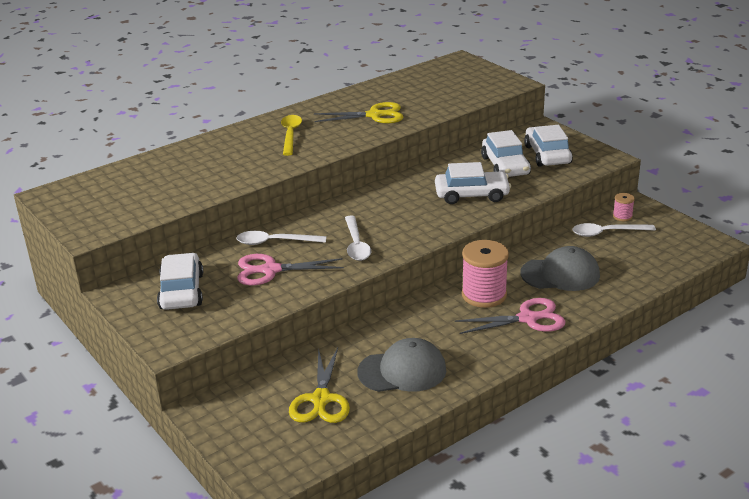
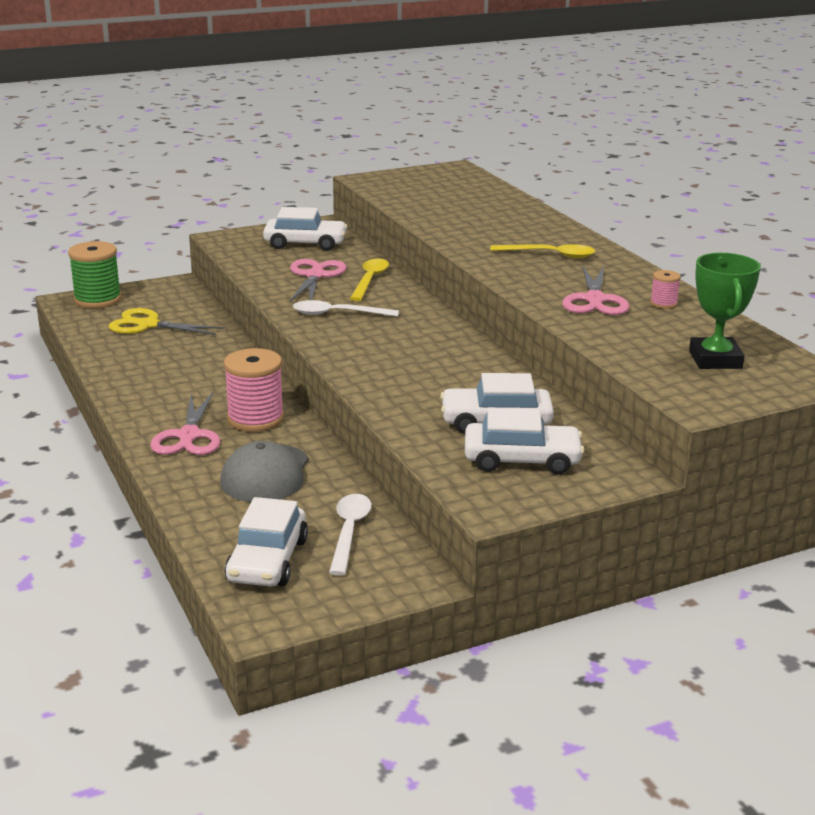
camera: 100 degrees right, 5 degrees down
white spoon [236,231,326,245] -> yellow spoon [350,259,389,301]
yellow scissors [314,102,403,123] -> pink scissors [562,266,629,315]
grey cap [357,338,446,392] -> none
white car [435,162,511,204] -> white car moved to [225,497,308,587]
pink spool [613,193,635,221] -> pink spool moved to [650,270,681,309]
none -> green spool [68,241,122,308]
none -> green trophy [689,253,761,369]

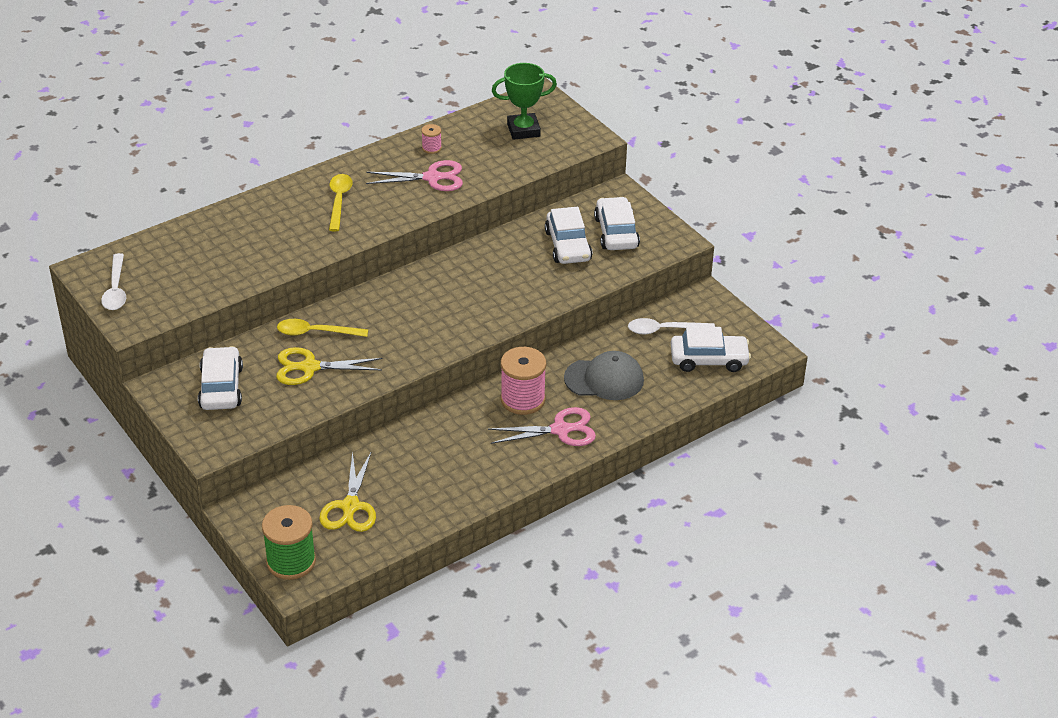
camera: 100 degrees left, 15 degrees up
pink scissors [290,259,347,302] -> yellow scissors [276,347,382,385]
white spoon [293,300,399,317] -> white spoon moved to [101,253,126,310]

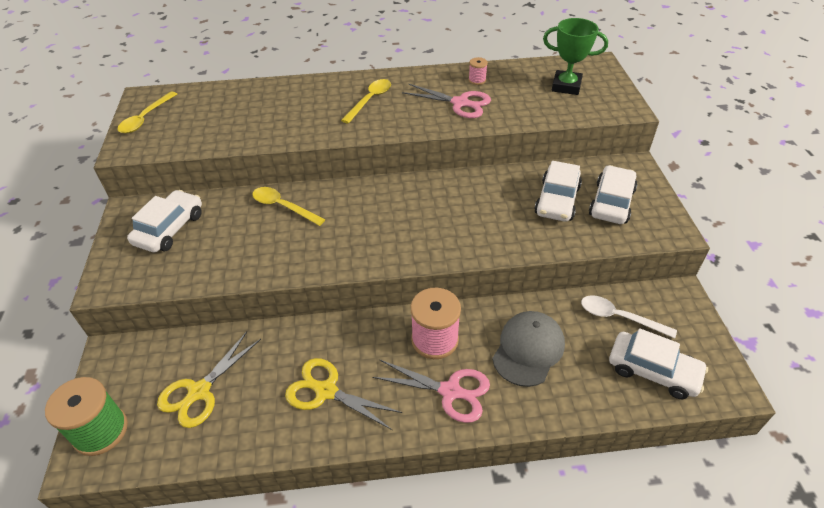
camera: 30 degrees right, 5 degrees up
white spoon [101,253,126,310] -> yellow spoon [117,92,177,133]
yellow scissors [276,347,382,385] -> yellow scissors moved to [285,358,402,430]
grey cap [564,351,644,400] -> grey cap turned 90 degrees counterclockwise [492,311,565,387]

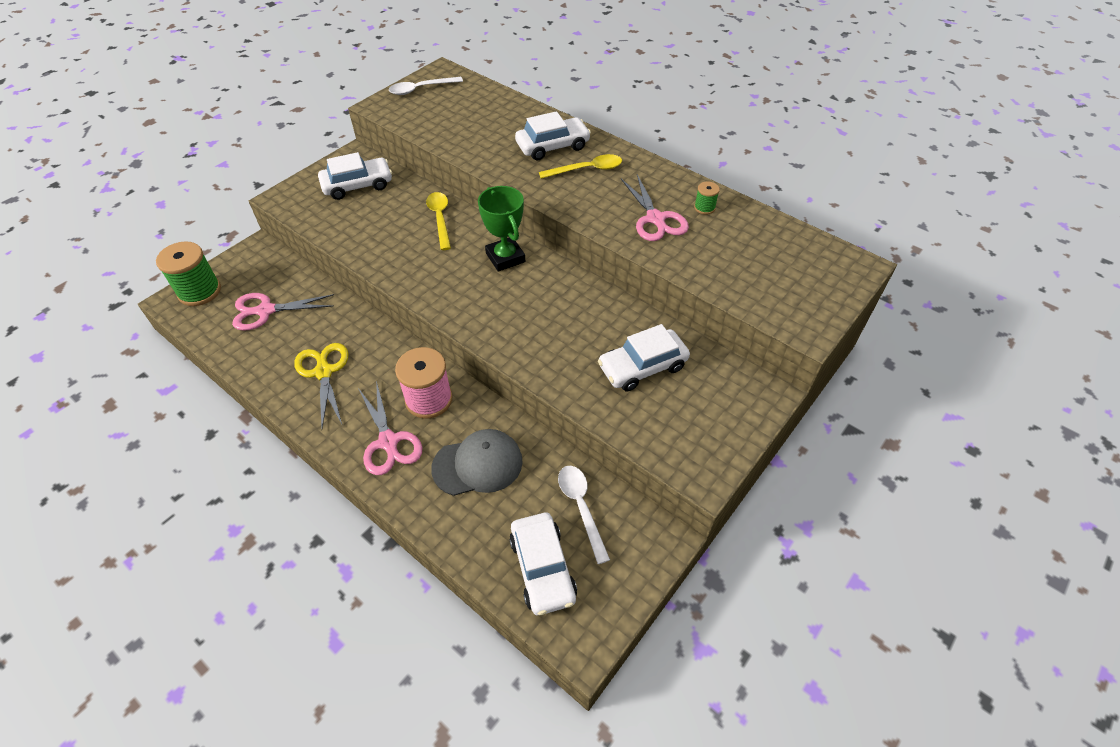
camera: 45 degrees right, 5 degrees up
yellow spoon [117,92,177,133] -> white spoon [389,77,463,95]
yellow scissors [157,331,261,428] -> pink scissors [232,293,334,331]
pink spool [468,57,488,85] -> green spool [694,182,720,215]
green trophy [543,18,608,95] -> green trophy moved to [478,186,525,271]
white car [589,165,638,224] -> white car moved to [515,111,591,160]

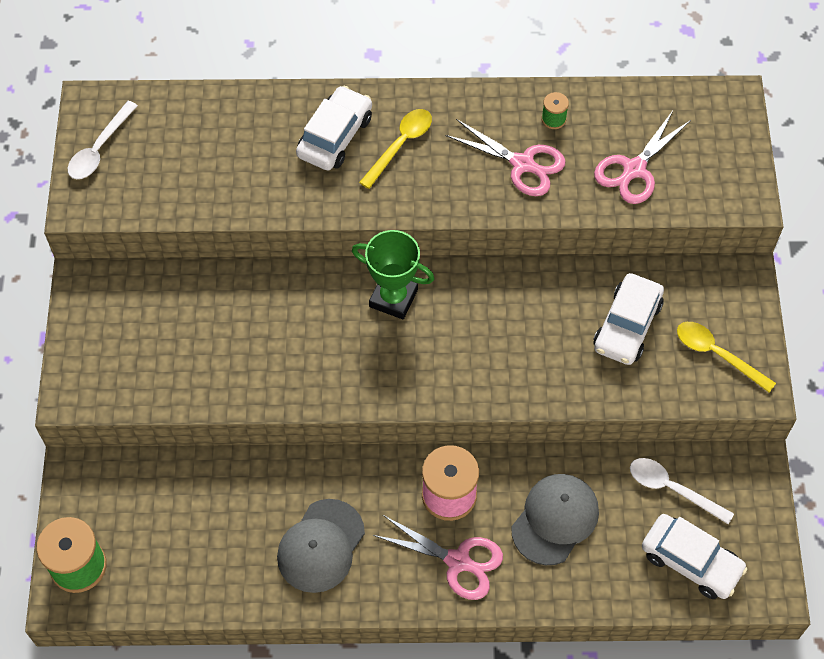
camera: 40 degrees left, 10 degrees up
pink scissors [232,293,334,331] -> pink scissors moved to [594,111,691,204]
yellow scissors [294,343,349,428] -> grey cap [277,499,365,593]
white car [318,152,392,200] -> none
yellow spoon [426,192,451,250] -> yellow spoon moved to [677,322,776,393]

